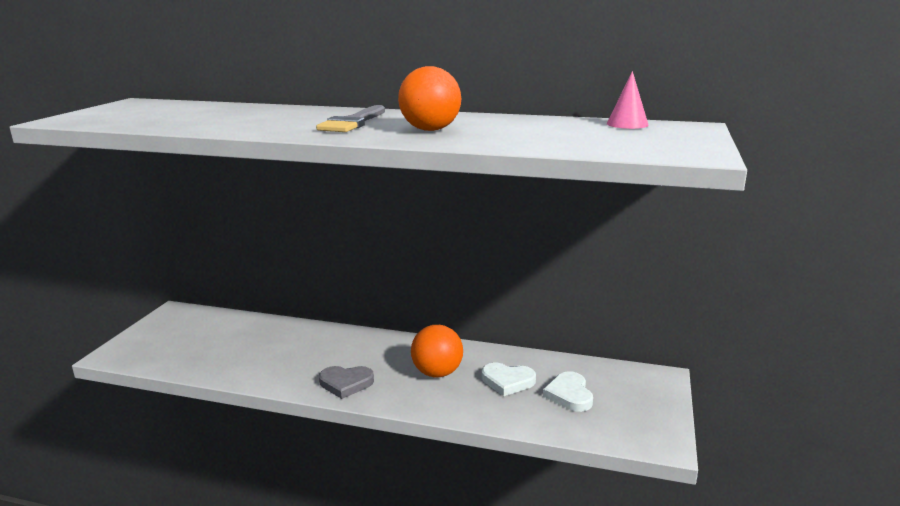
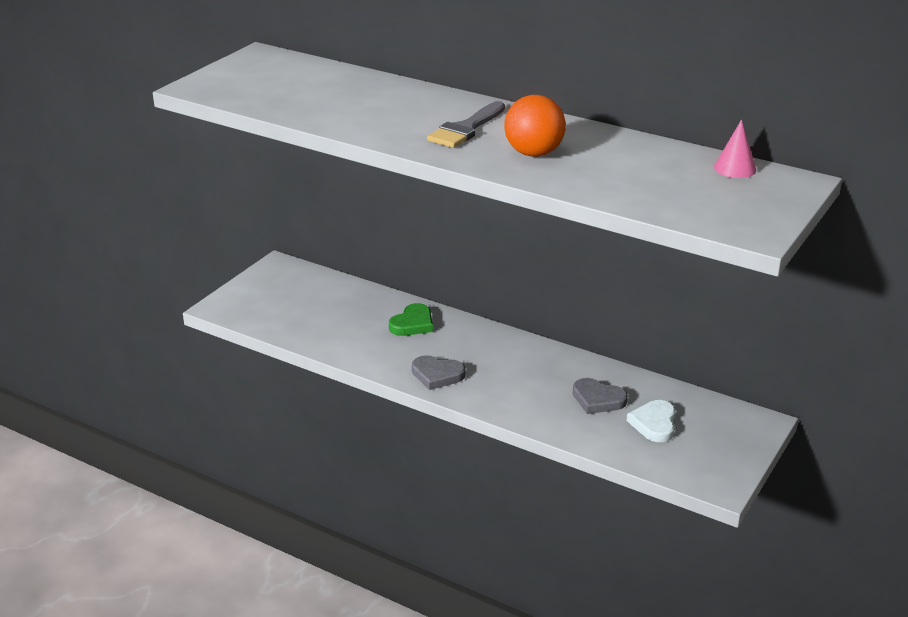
camera: 15 degrees right, 10 degrees up
orange ball [411,325,463,378] -> none
white heart [482,363,536,396] -> grey heart [573,378,628,414]
none -> green heart [389,303,433,336]

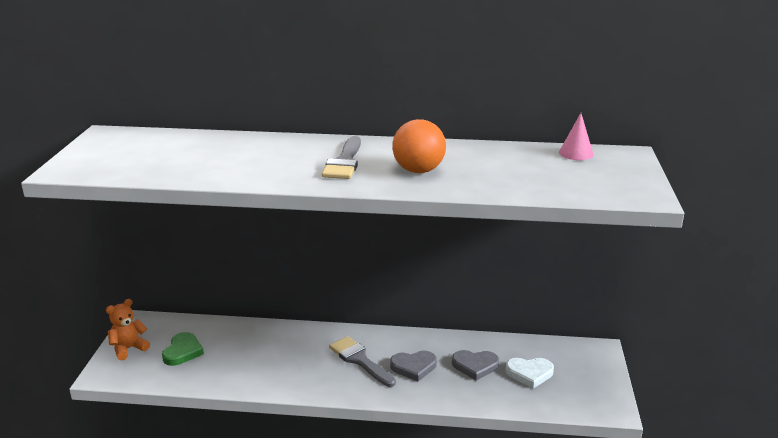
camera: 25 degrees left, 5 degrees down
green heart [389,303,433,336] -> green heart moved to [162,332,204,366]
grey heart [412,355,465,390] -> grey heart moved to [390,351,437,381]
white heart [626,400,676,442] -> white heart turned 75 degrees counterclockwise [505,358,554,389]
none -> orange teddy bear [106,299,150,361]
none -> grey brush [329,336,396,387]

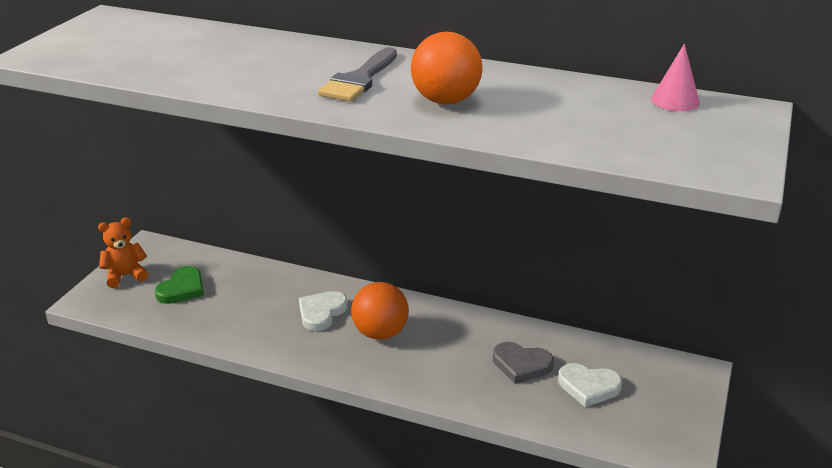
camera: 15 degrees right, 5 degrees up
grey brush [329,336,396,387] -> orange ball [351,282,409,340]
grey heart [390,351,437,381] -> none
none -> white heart [299,291,347,331]

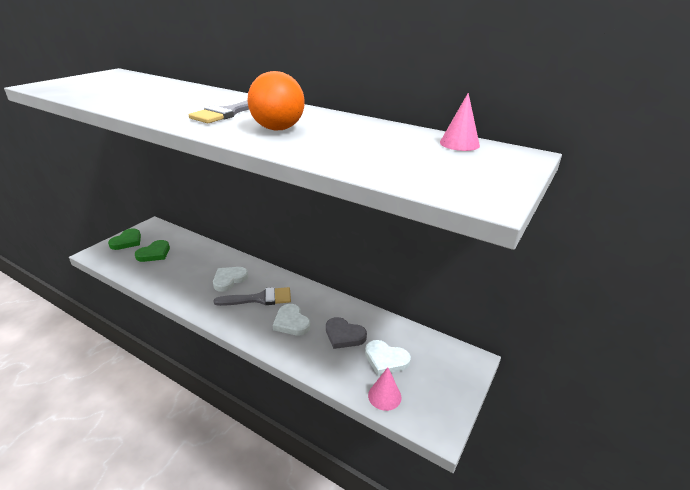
camera: 10 degrees right, 0 degrees up
orange teddy bear [98,217,148,288] -> green heart [108,228,141,250]
orange ball [351,282,409,340] -> grey brush [214,287,291,306]
none -> white heart [273,304,311,336]
none -> pink cone [368,367,402,411]

